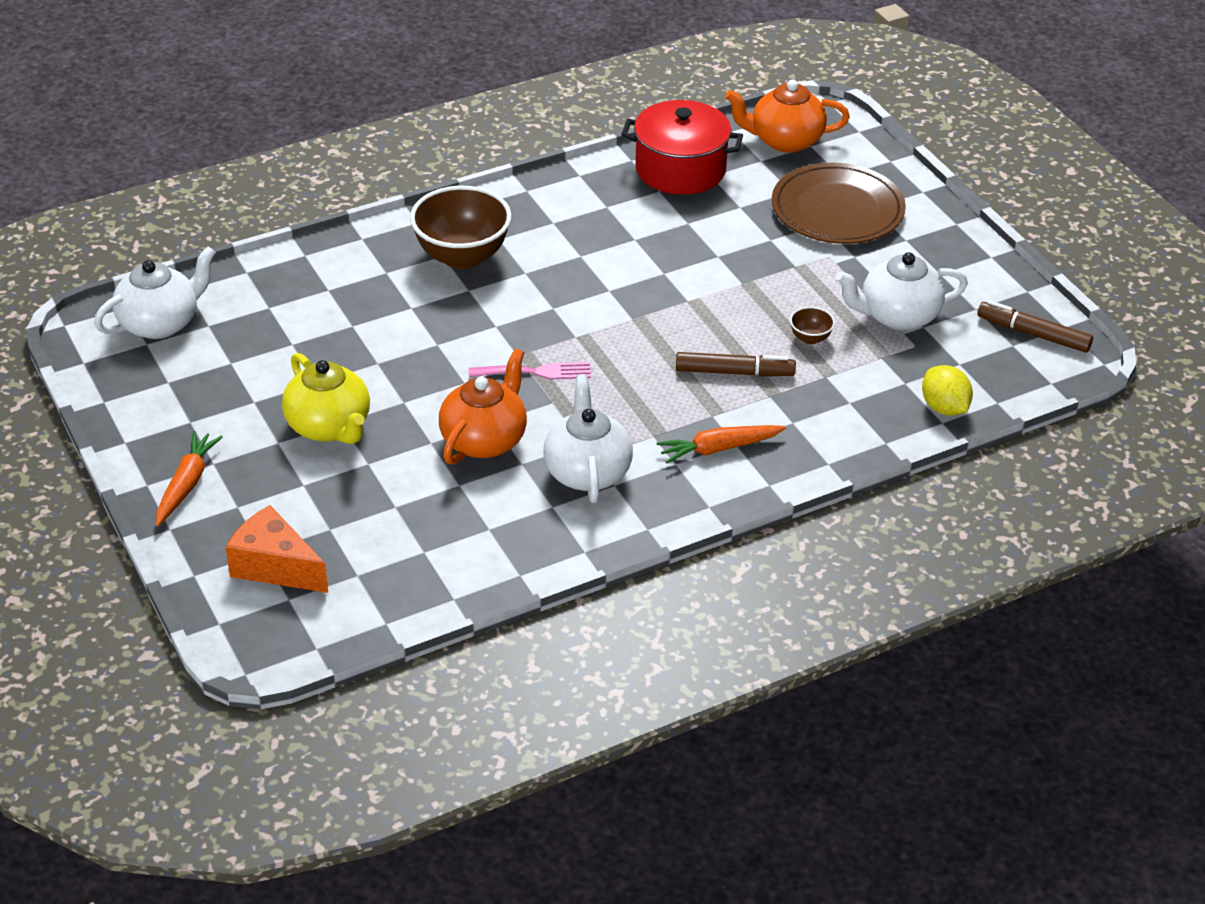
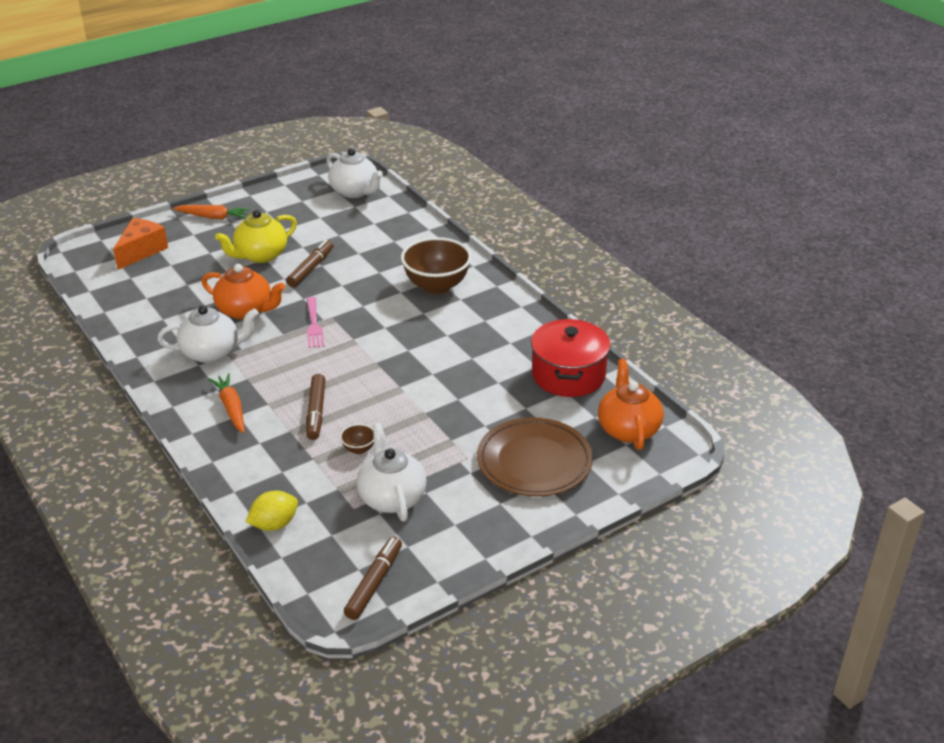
camera: 85 degrees right, 5 degrees down
none -> brown marker [286,240,334,287]

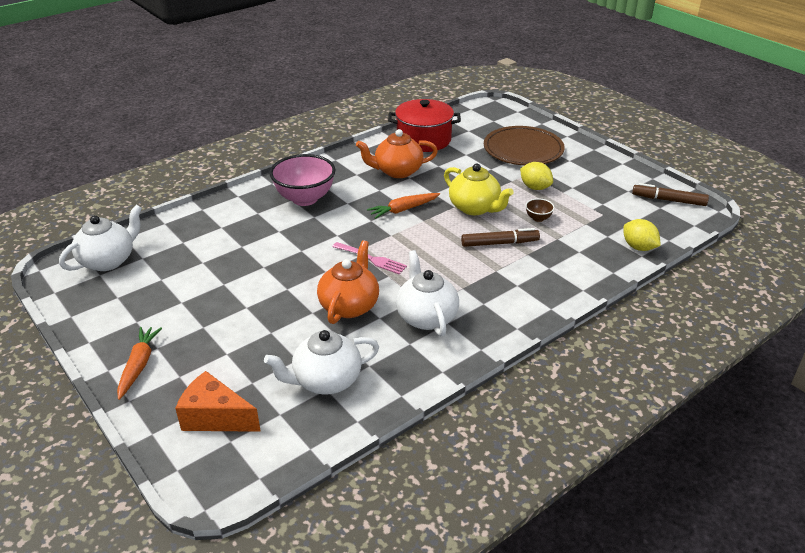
camera: 95 degrees left, 0 degrees up
orange carrot [209,373,244,433] -> orange carrot moved to [367,193,440,219]
yellow teapot [215,210,297,263] -> yellow teapot moved to [444,164,514,215]
brown marker [286,240,334,287] -> none
pink fork [307,297,324,348] -> pink fork turned 45 degrees clockwise [332,242,407,275]
white teapot [357,423,427,521] -> white teapot moved to [264,330,379,395]
brown bowl [401,237,472,294] -> pink bowl [270,154,336,206]
orange teapot [598,359,664,450] -> orange teapot moved to [356,129,438,178]
none -> yellow lemon [520,162,553,190]

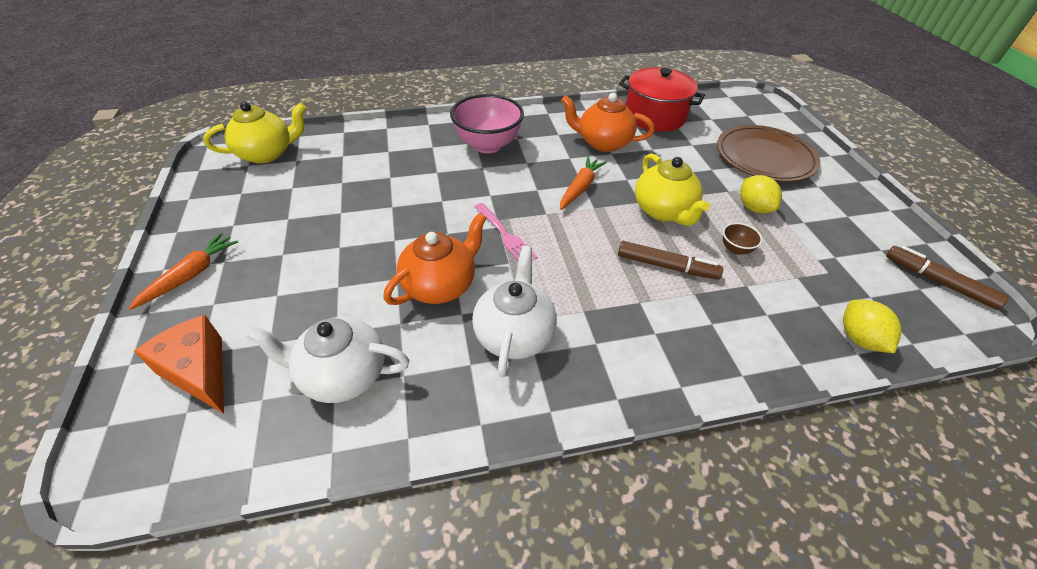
camera: 25 degrees right, 10 degrees up
white teapot [59,205,142,271] -> yellow teapot [203,102,306,163]
orange carrot [367,193,440,219] -> orange carrot turned 120 degrees clockwise [560,156,607,210]

